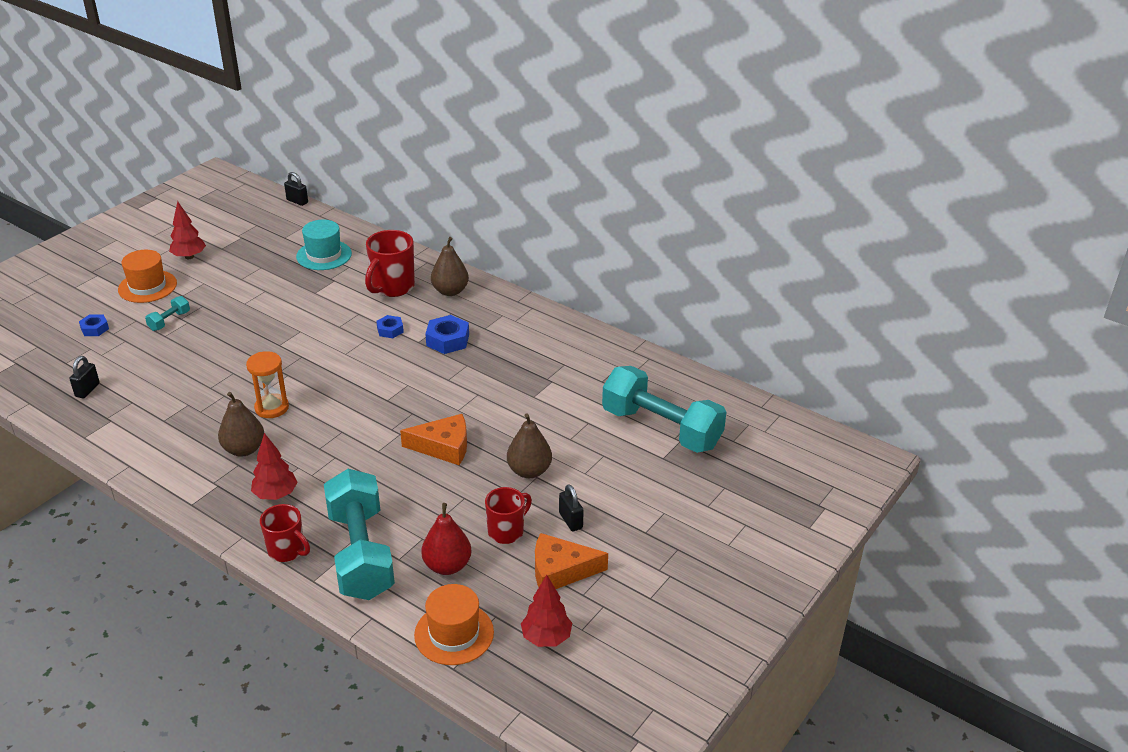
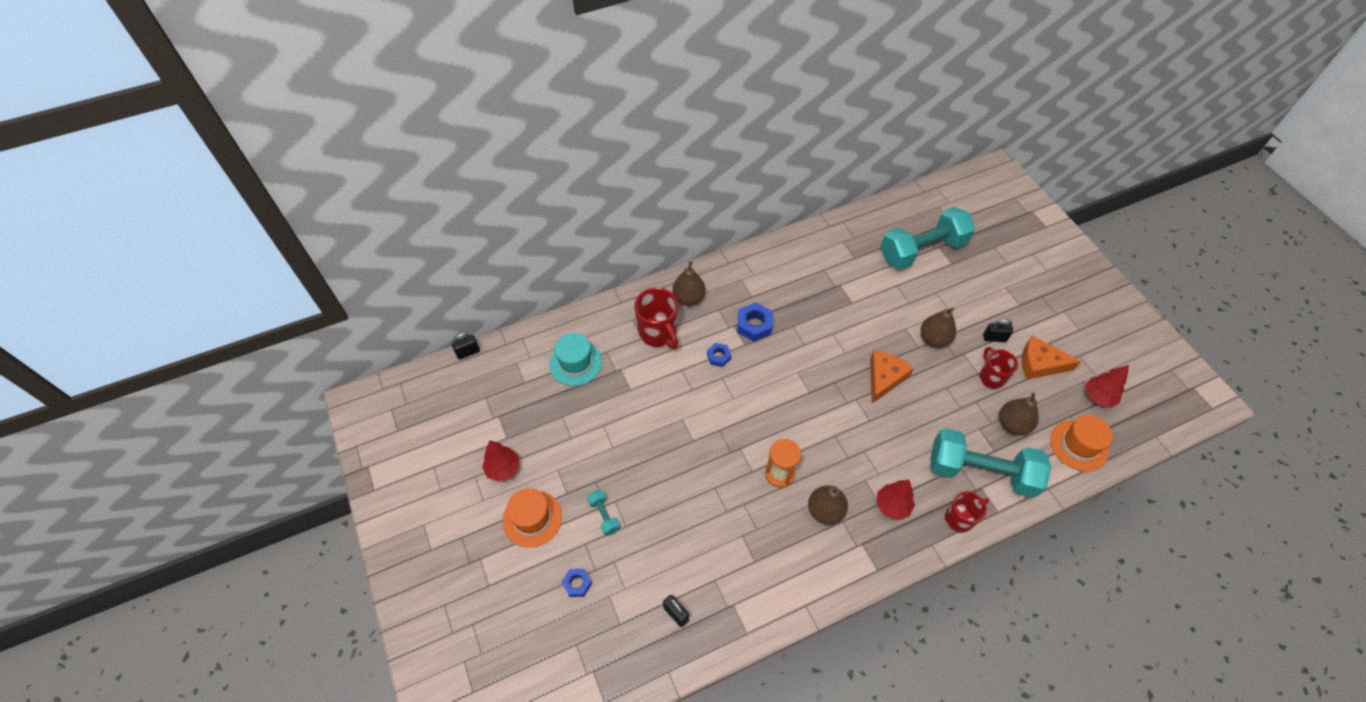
camera: 60 degrees left, 20 degrees up
red pear [421,503,471,575] -> brown pear [999,392,1039,435]
orange cheese [535,533,608,589] -> orange cheese turned 75 degrees clockwise [1022,336,1081,379]

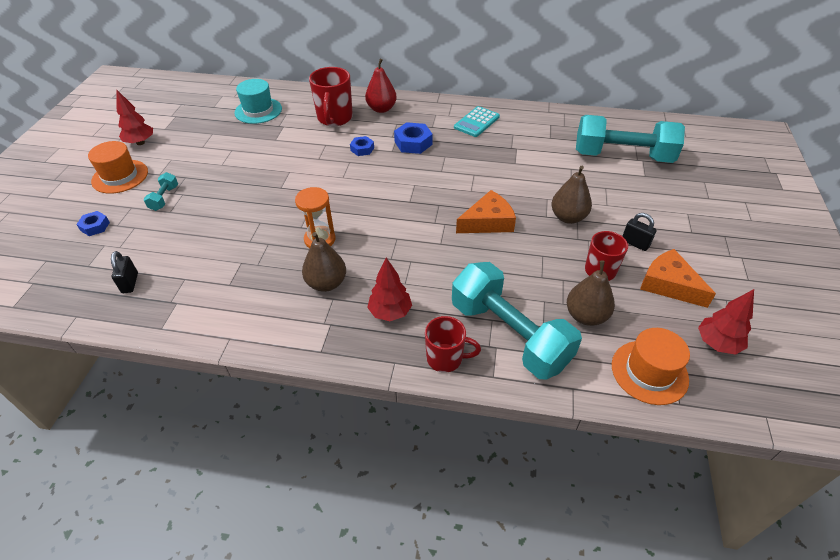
camera: 35 degrees right, 10 degrees down
black padlock [452,333,480,360] -> none
brown pear [672,261,706,306] -> red pear [365,59,397,113]
none -> turquoise calculator [454,106,500,137]

